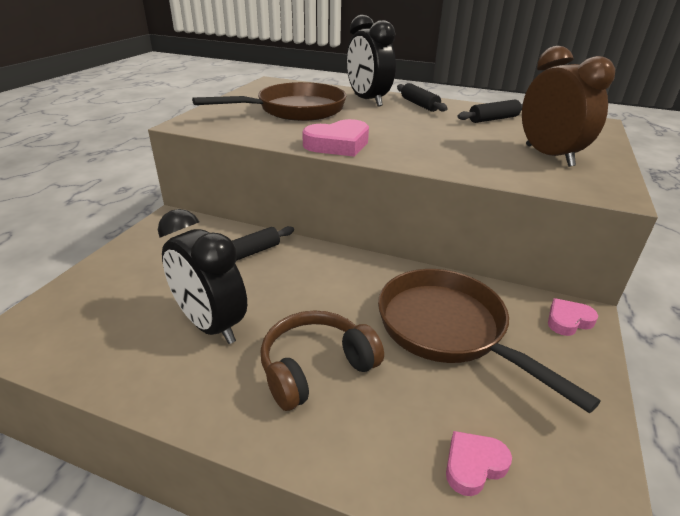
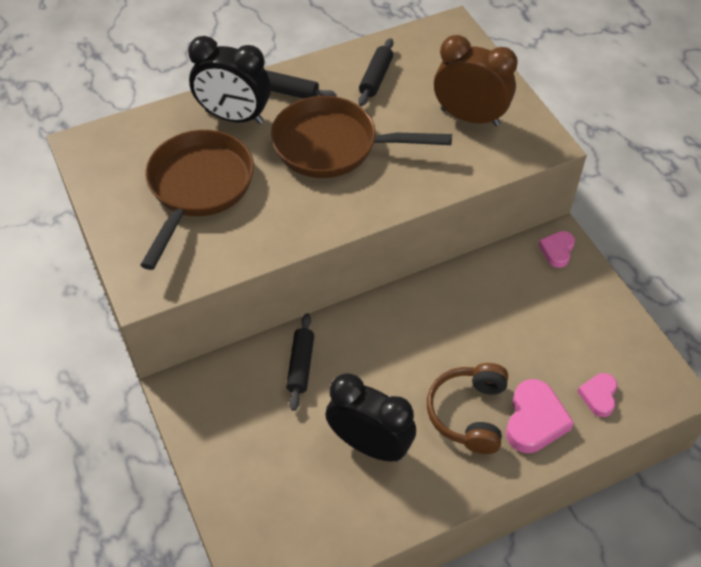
camera: 45 degrees left, 20 degrees up
black clock [158,209,247,344] -> black clock turned 150 degrees counterclockwise [325,373,416,462]
pink heart [302,119,369,157] -> pink heart moved to [506,379,574,453]
brown pan [378,269,601,413] -> brown pan moved to [271,96,452,178]

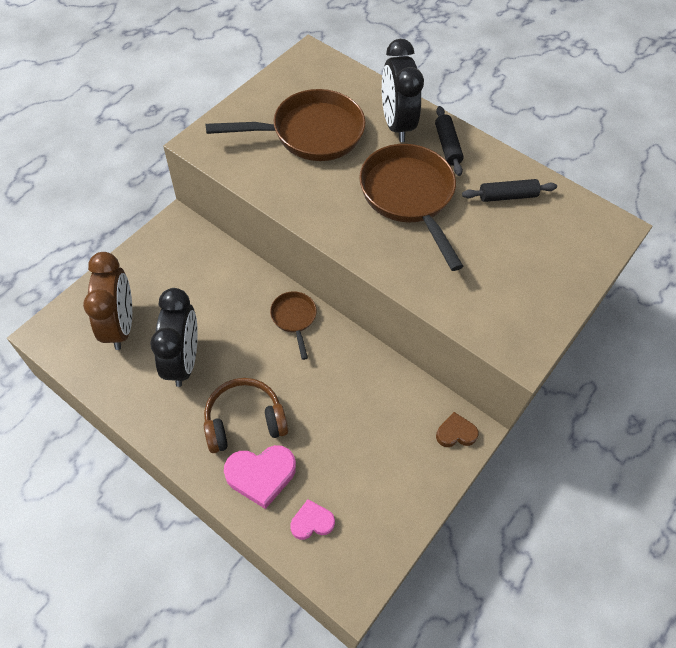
camera: 60 degrees right, 5 degrees up
black rolling pin [286,313,314,411] -> none
brown clock [434,35,518,126] -> brown clock moved to [83,252,132,350]
pink heart [538,231,575,268] -> brown heart [436,412,479,447]
none -> brown pan [270,291,317,360]

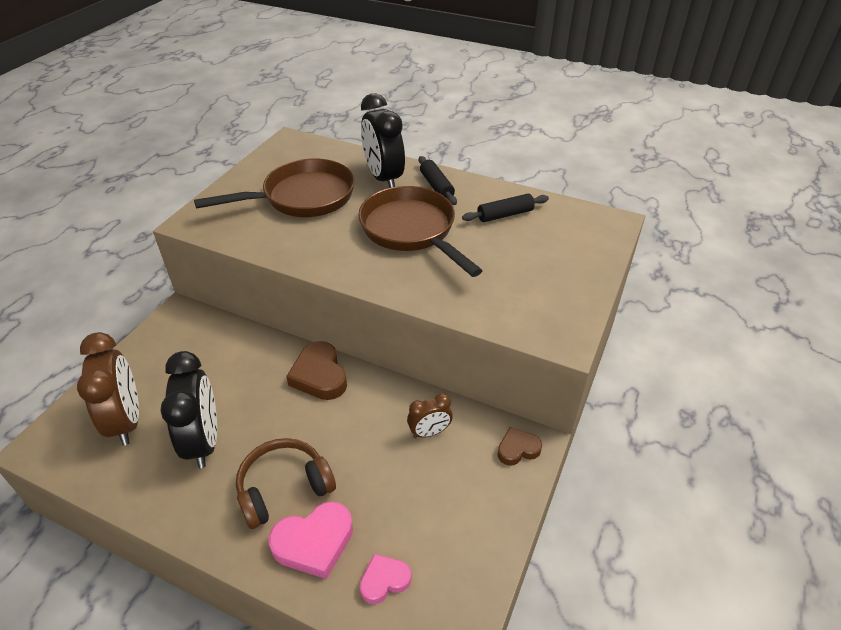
camera: 10 degrees left, 15 degrees down
brown pan [270,291,317,360] -> brown heart [286,341,347,400]
none -> brown clock [407,393,453,438]

